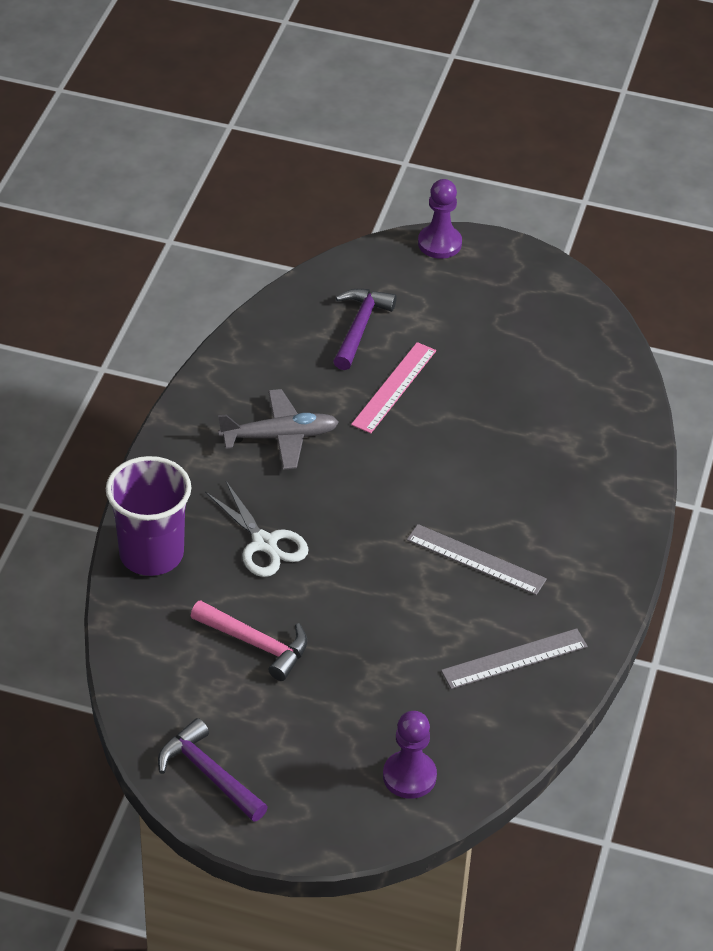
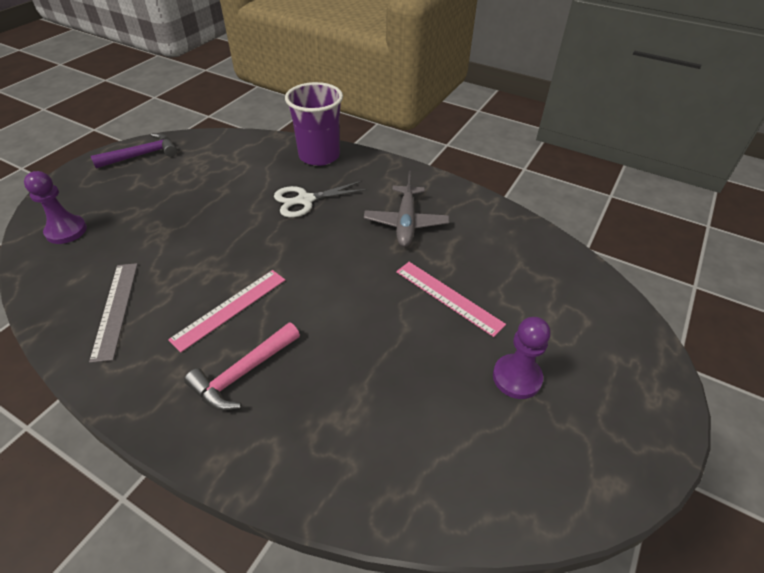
camera: 105 degrees right, 0 degrees up
pink hammer [191,600,308,681] -> pink hammer moved to [184,323,300,410]
purple hammer [333,289,397,370] -> none
grey ruler [407,524,547,595] -> pink ruler [168,270,285,352]
purple pawn [418,179,462,259] -> purple pawn moved to [493,317,551,399]

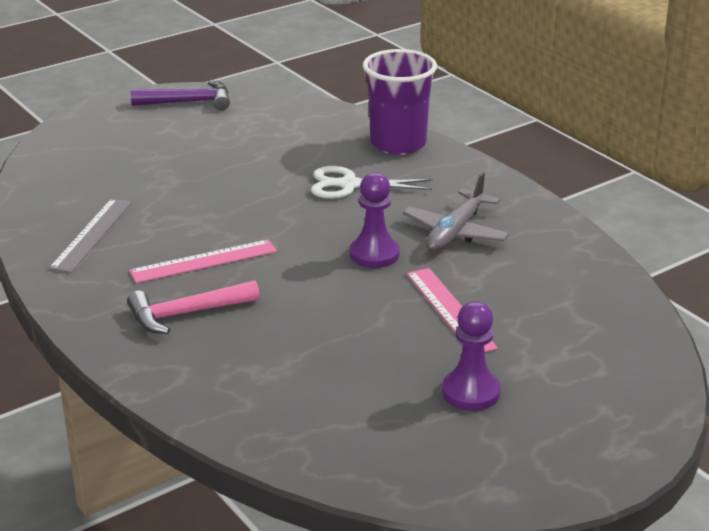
camera: 25 degrees right, 15 degrees down
purple pawn [24,171,87,244] -> purple pawn moved to [350,172,400,268]

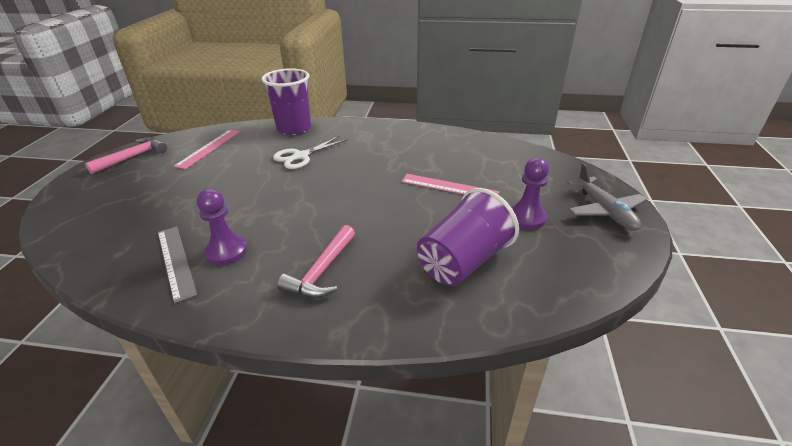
camera: 45 degrees left, 5 degrees up
pink ruler [129,239,277,283] -> pink ruler moved to [174,130,240,169]
purple hammer [131,80,230,110] -> pink hammer [85,137,167,174]
purple pawn [350,172,400,268] -> purple pawn moved to [197,189,247,265]
grey plane [402,172,510,252] -> grey plane moved to [567,163,647,231]
none -> purple cup [417,188,519,286]

